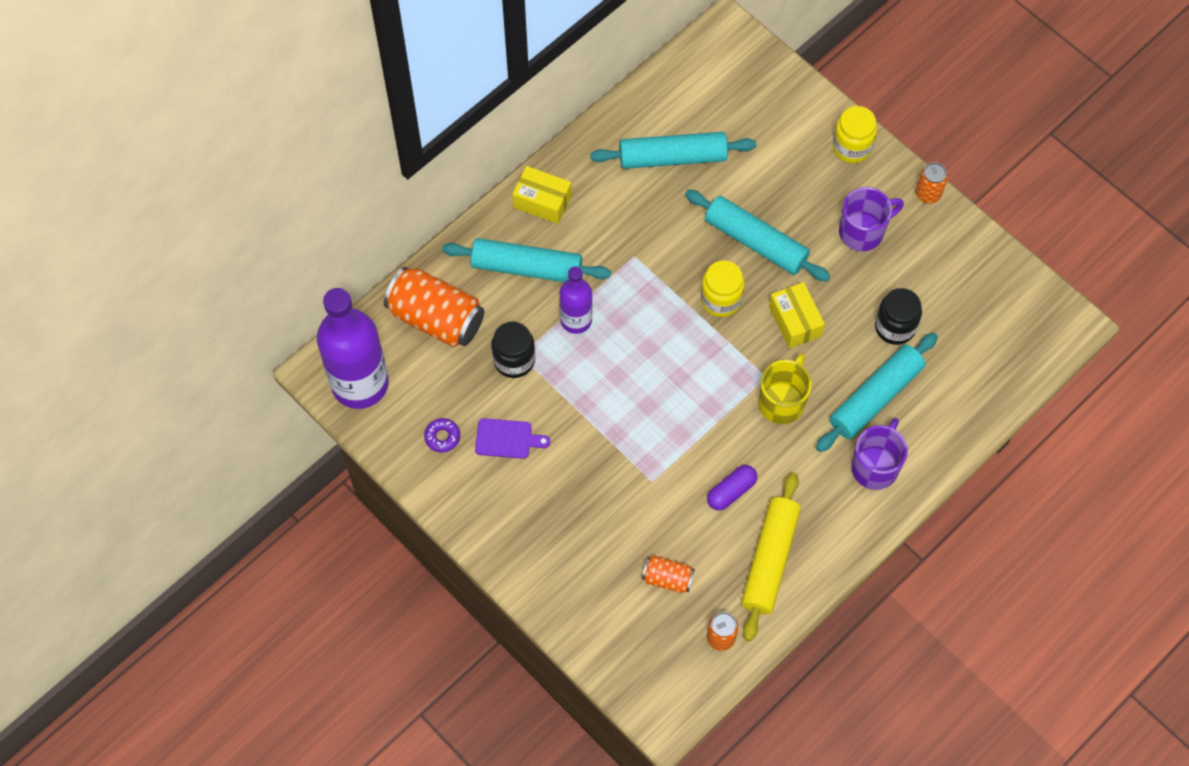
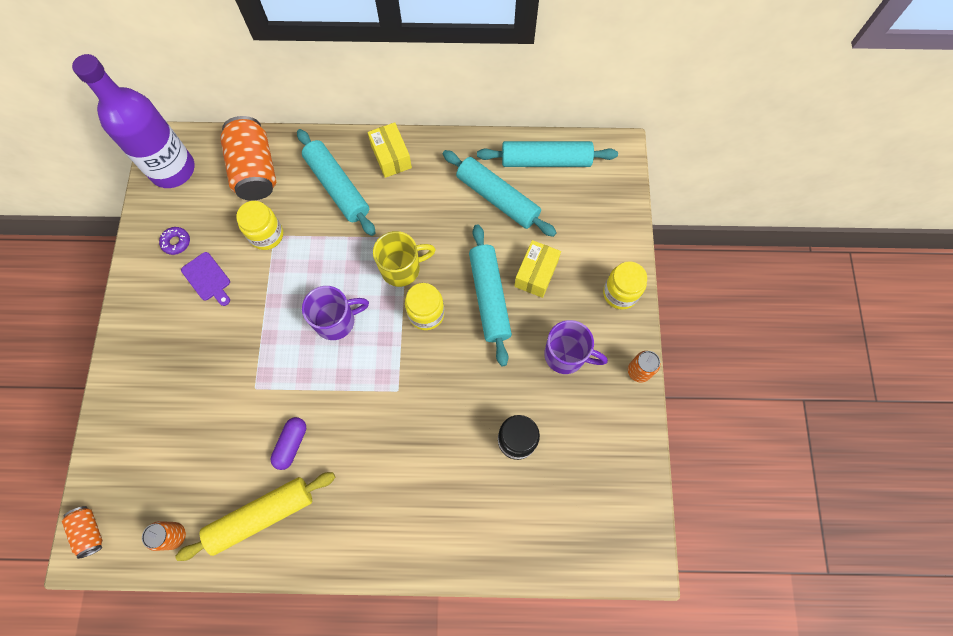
camera: 45 degrees right, 5 degrees up
black jar [491,322,535,378] -> yellow jar [236,201,283,250]
purple bottle [559,267,592,334] -> none
orange can [642,556,695,593] -> orange can moved to [62,506,102,559]
purple capsule [707,465,757,511] -> purple capsule turned 75 degrees counterclockwise [271,417,306,470]
yellow mug [758,353,812,424] -> yellow mug moved to [373,231,436,287]
yellow box [769,282,825,349] -> yellow box moved to [514,240,561,298]
turquoise rolling pin [816,333,938,452] -> turquoise rolling pin moved to [477,141,618,167]
purple mug [851,418,908,490] -> purple mug moved to [302,286,369,340]

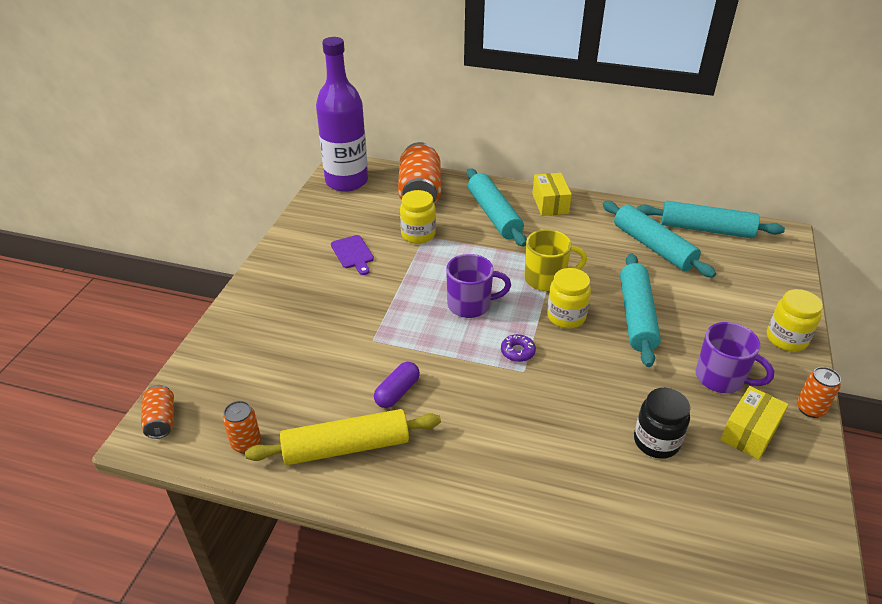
camera: 15 degrees right, 30 degrees down
purple donut [159,227,190,255] -> purple donut moved to [501,334,536,362]
yellow box [514,240,561,298] -> yellow box moved to [720,386,789,460]

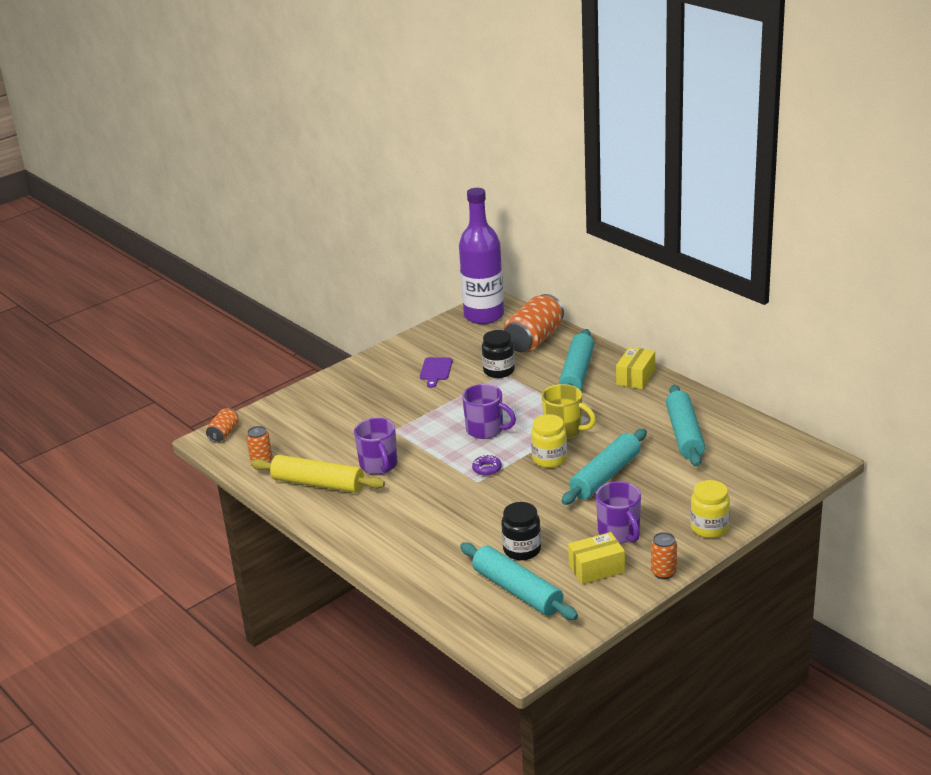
camera: 35 degrees right, 10 degrees down
purple capsule [374,362,420,408] -> purple mug [354,418,397,474]
yellow jar [400,190,436,244] -> black jar [482,330,515,378]
turquoise rolling pin [637,201,785,238] -> turquoise rolling pin moved to [460,542,578,620]

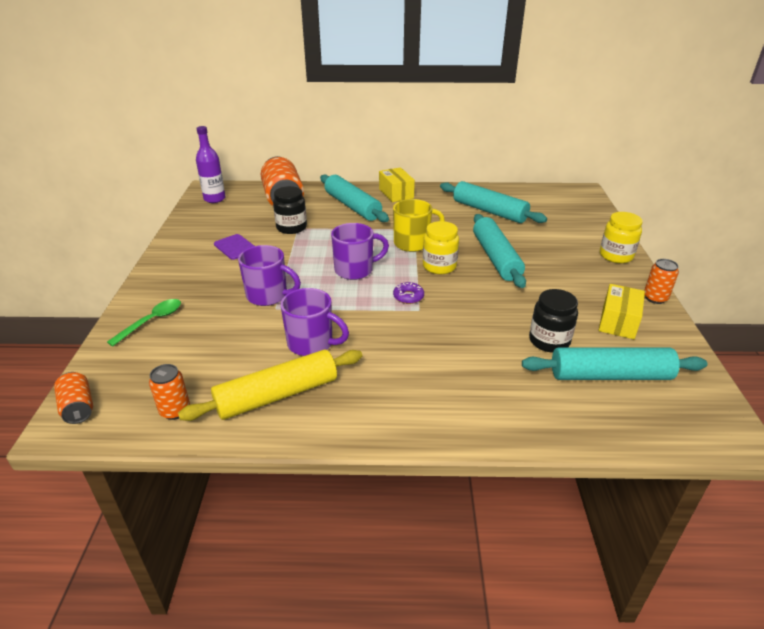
camera: 50 degrees left, 5 degrees up
purple bottle [459,188,504,324] -> purple bottle [196,126,226,203], size x0.56
purple mug [596,481,641,543] -> purple mug moved to [238,245,301,306]
none -> green spoon [107,299,181,346]

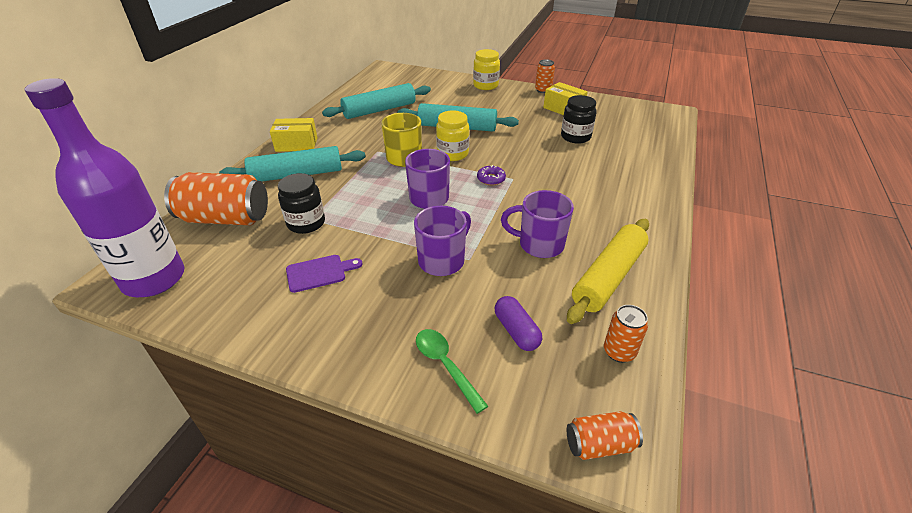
camera: 70 degrees left, 5 degrees up
yellow rolling pin [178,350,362,421] -> yellow rolling pin turned 45 degrees clockwise [567,219,649,324]
purple bottle [196,126,226,203] -> purple bottle [25,78,185,297], size x1.79
purple mug [281,288,349,356] -> purple mug turned 120 degrees counterclockwise [501,190,574,258]
turquoise rolling pin [522,347,707,380] -> none
none -> purple capsule [495,296,542,351]

